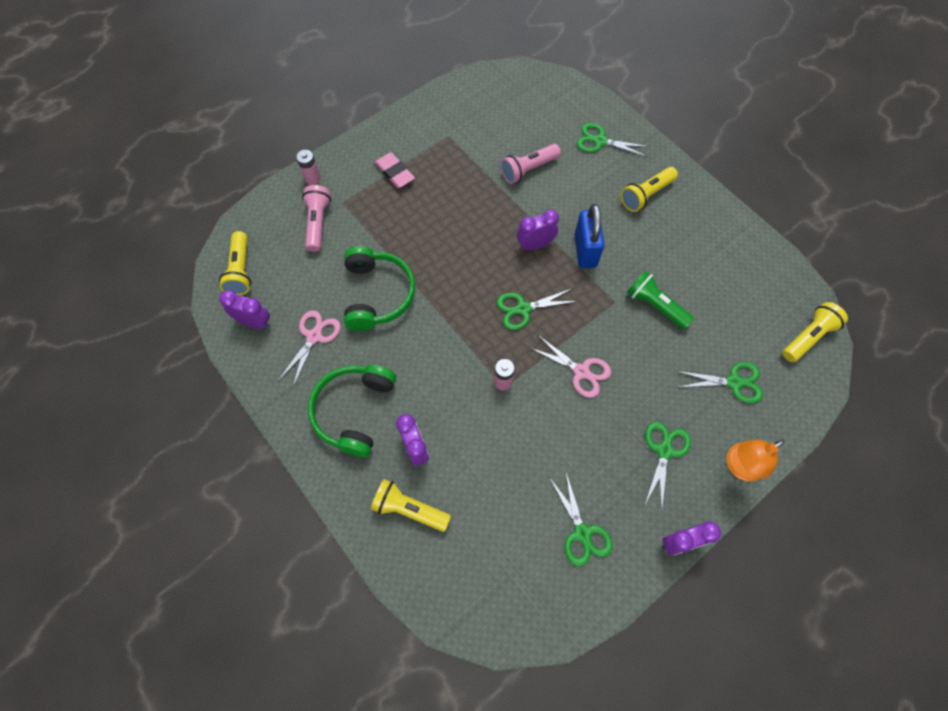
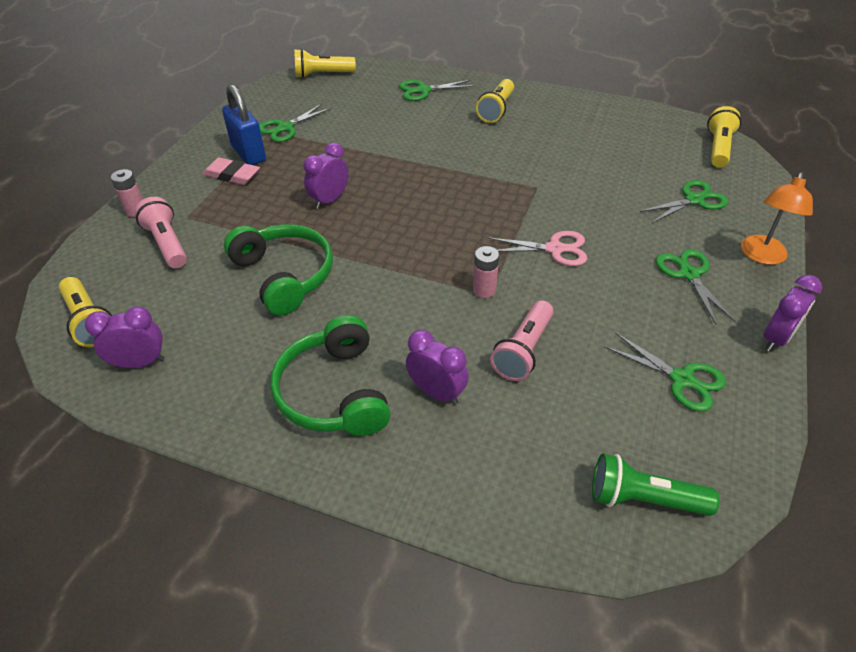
camera: 30 degrees left, 20 degrees down
pink scissors [278,310,341,387] -> none
yellow flashlight [371,479,451,532] -> yellow flashlight moved to [294,49,356,78]
green scissors [496,288,578,330] -> green scissors moved to [259,104,332,142]
pink flashlight [500,144,561,184] -> pink flashlight moved to [490,300,554,381]
purple clock [517,209,559,251] -> purple clock moved to [303,143,349,209]
blue padlock [574,204,604,268] -> blue padlock moved to [222,84,266,165]
green flashlight [627,271,694,329] -> green flashlight moved to [592,453,720,516]

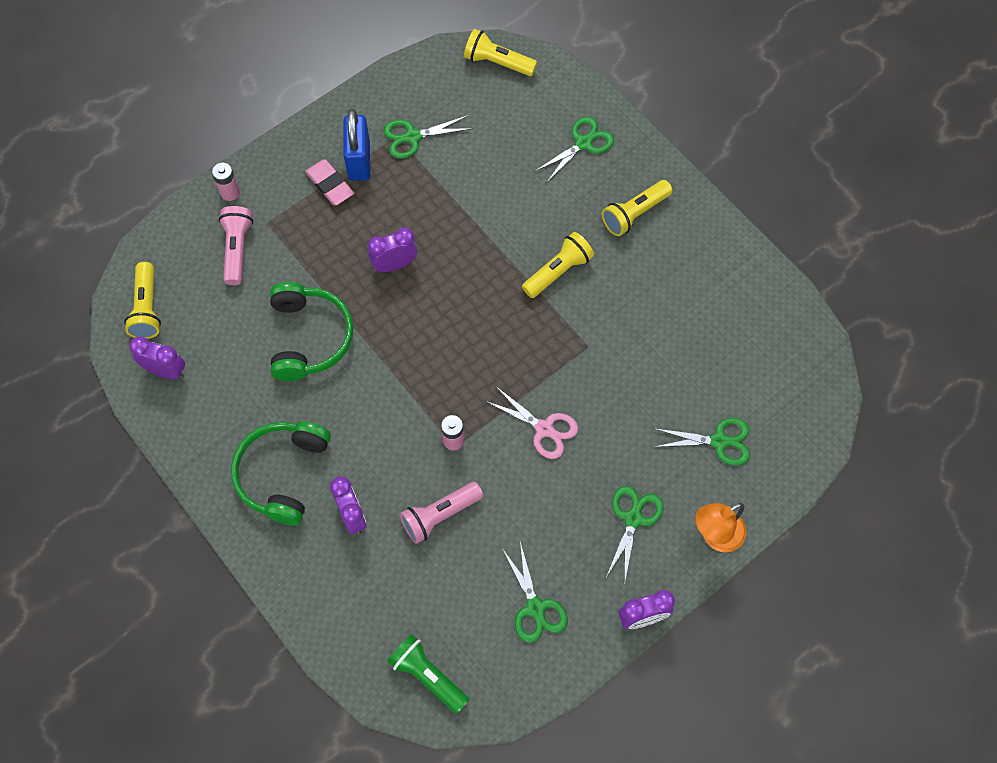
camera: 30 degrees right, 20 degrees up
green scissors [399,80,475,101] -> green scissors turned 120 degrees clockwise [534,117,614,183]
yellow flashlight [707,106,741,168] -> yellow flashlight moved to [522,232,594,298]

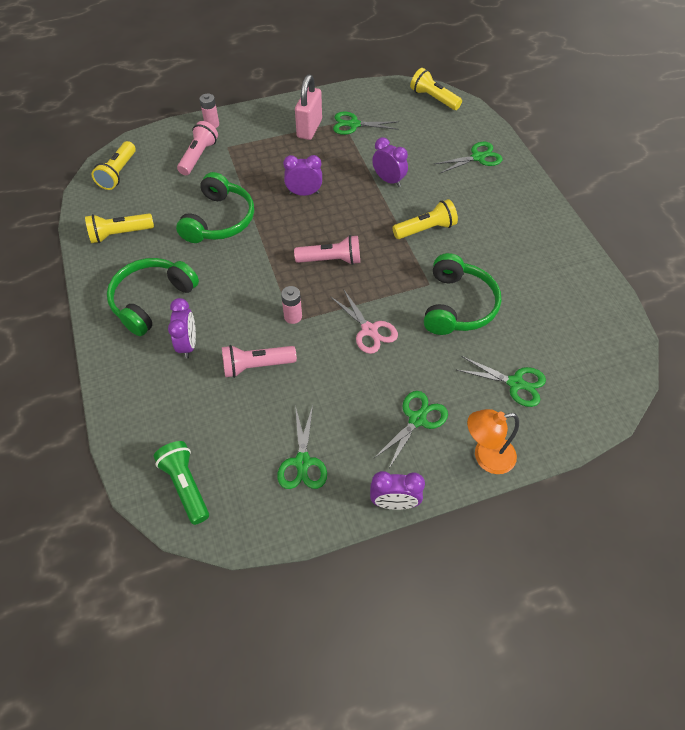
camera: 20 degrees right, 10 degrees down
purple clock [129,336,185,380] -> purple clock moved to [372,137,408,187]
pink eraser [305,160,354,205] -> none
blue padlock [343,109,370,181] -> pink padlock [295,75,322,140]
yellow flashlight [602,180,672,236] -> yellow flashlight moved to [85,213,154,243]
none -> pink flashlight [294,235,360,265]
none -> green headphones [424,253,501,335]

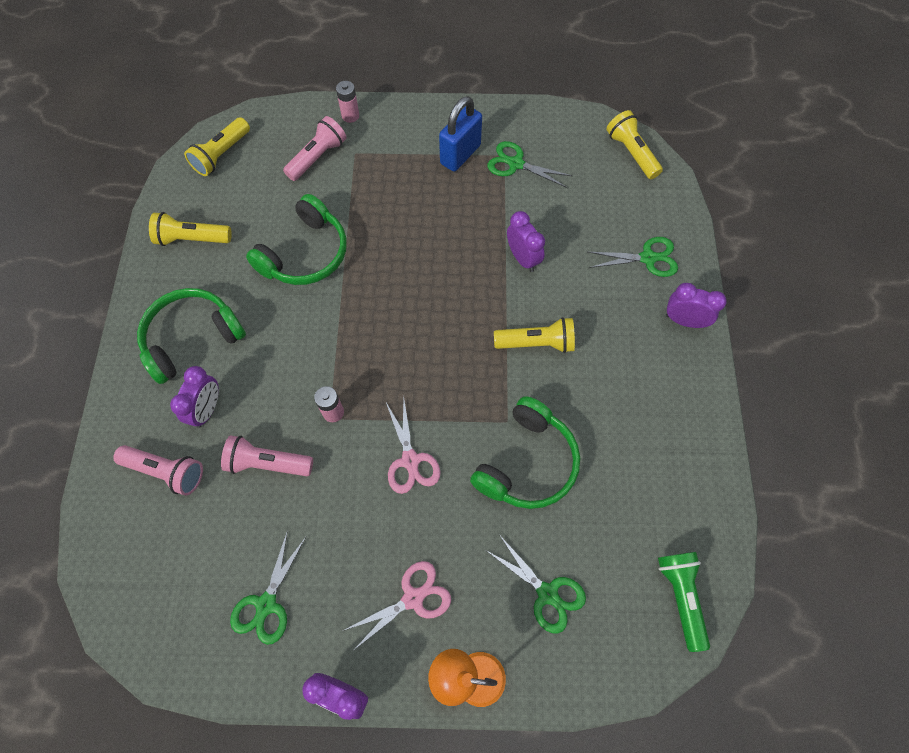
camera: 20 degrees right, 10 degrees up
green flashlight [154,441,209,525] -> green flashlight moved to [658,552,710,652]
purple clock [283,155,322,196] -> purple clock moved to [666,283,727,328]
pink flashlight [294,235,360,265] -> pink flashlight moved to [113,445,203,496]
pink padlock [295,75,322,140] -> blue padlock [439,96,482,171]
green scissors [374,391,448,468] -> pink scissors [345,561,451,650]

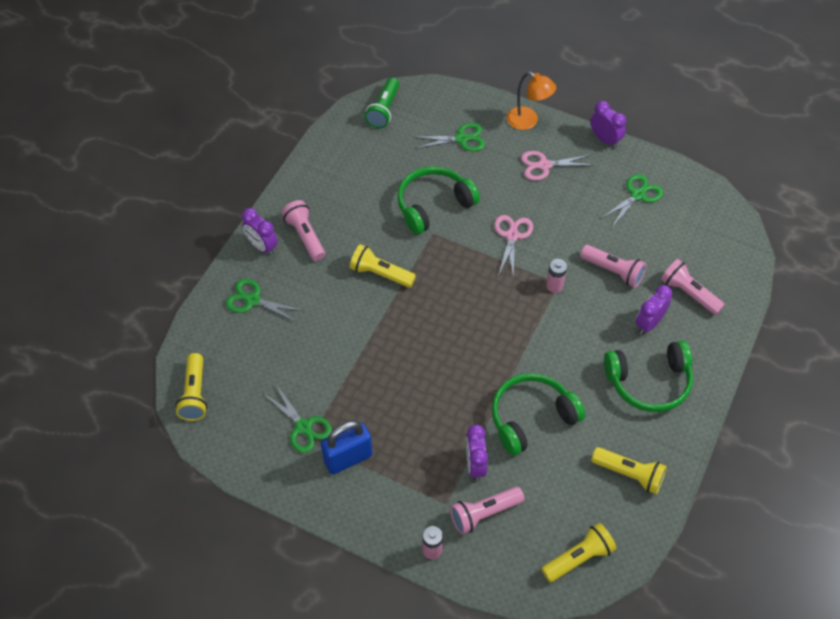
camera: 155 degrees left, 10 degrees down
green scissors [487,536,586,634] -> green scissors turned 105 degrees clockwise [414,123,485,151]
purple clock [507,211,545,272] -> purple clock moved to [466,425,488,481]
none -> pink flashlight [282,200,325,261]

